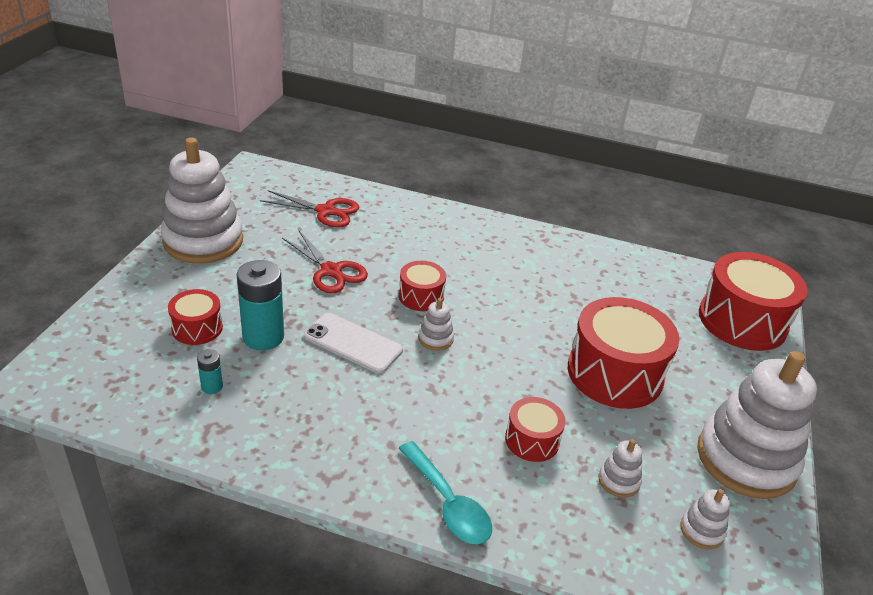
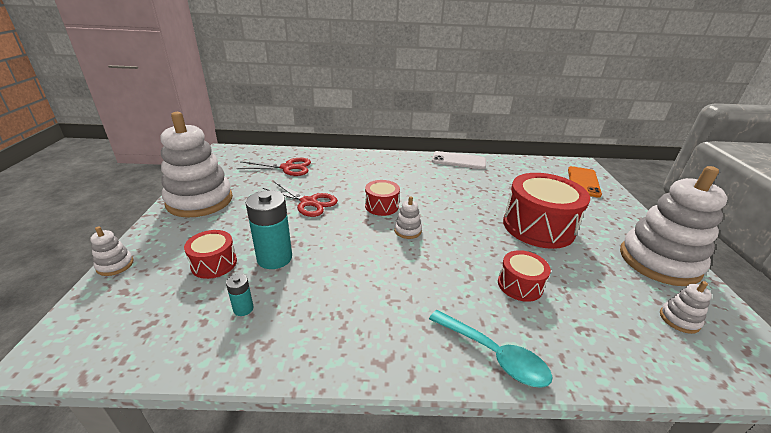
camera: 15 degrees left, 5 degrees down
white phone [304,313,403,373] -> white phone moved to [432,151,486,169]
white stacking toy [599,439,642,498] -> white stacking toy moved to [90,226,134,276]
red drum [699,252,807,351] -> orange phone [568,166,602,198]

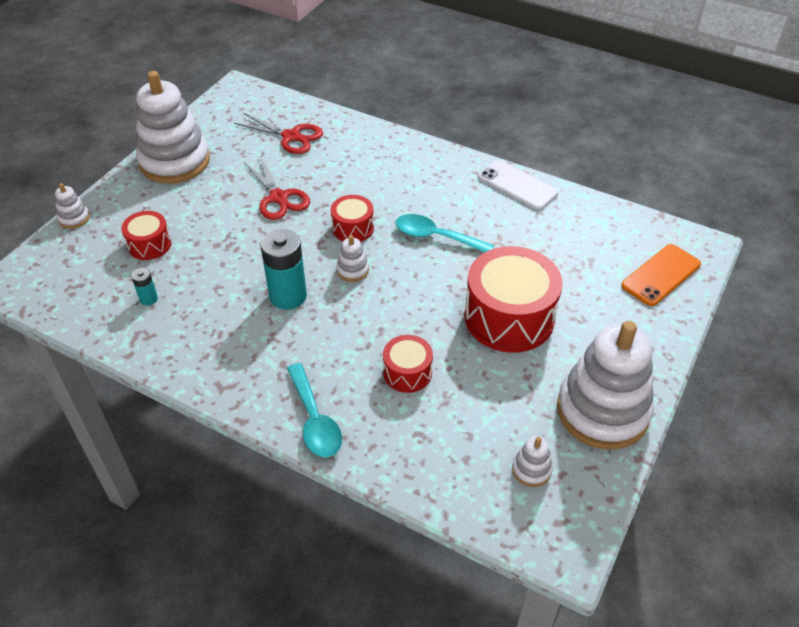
camera: 30 degrees right, 15 degrees up
turquoise battery [245,190,292,269] -> turquoise battery moved to [260,229,307,310]
none -> turquoise spoon [396,214,494,252]

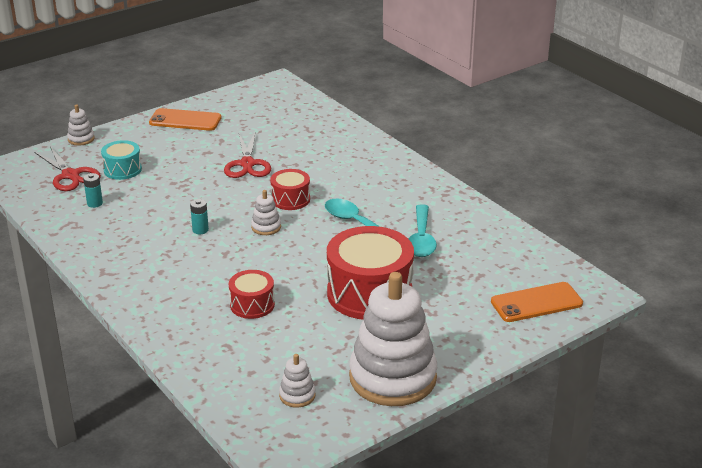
camera: 25 degrees right, 15 degrees down
red drum [121,211,171,260] -> turquoise drum [101,140,142,180]
white stacking toy [136,71,210,184] -> orange phone [149,108,222,131]
red scissors [234,113,323,154] -> red scissors moved to [35,146,101,191]
turquoise battery [260,229,307,310] -> turquoise battery [190,199,209,234], size x0.48
turquoise spoon [287,363,342,457] -> turquoise spoon moved to [409,204,437,257]
white phone [478,160,558,210] -> none

